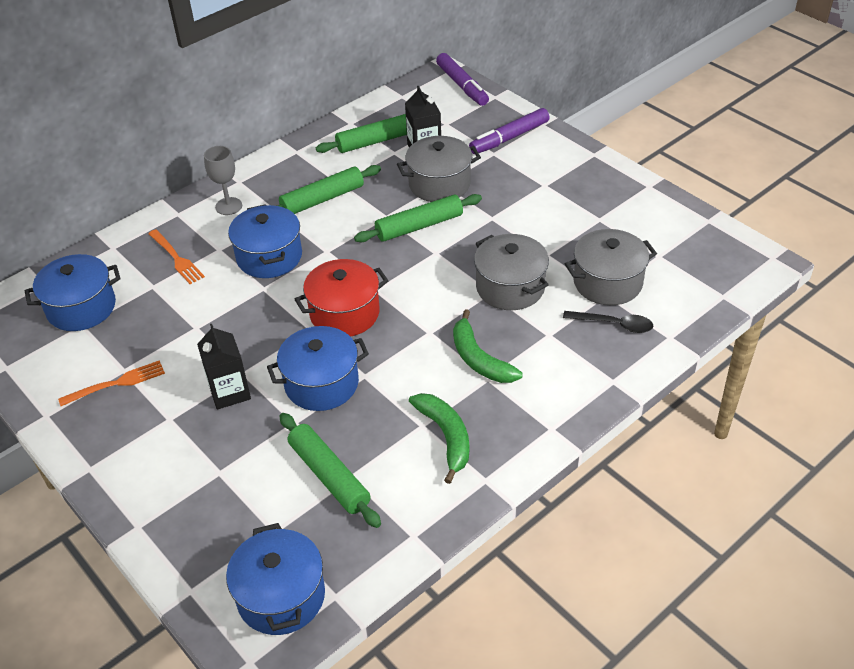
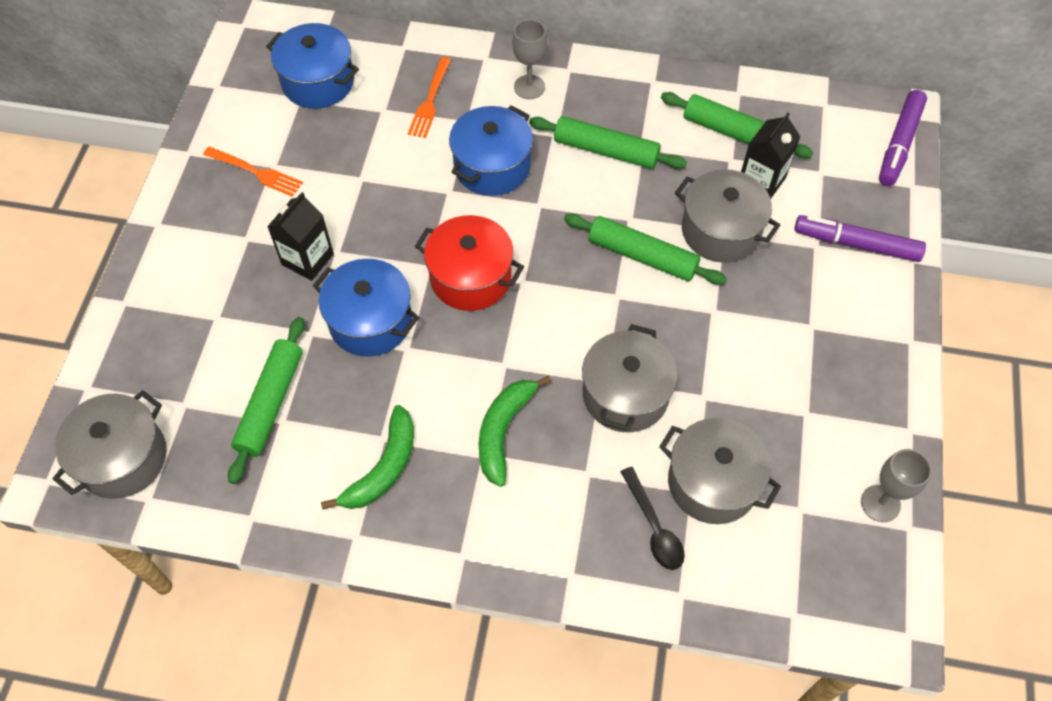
camera: 50 degrees right, 15 degrees up
blue pot [226,523,325,635] -> grey pot [52,390,167,499]
none -> grey goblet [861,449,932,522]

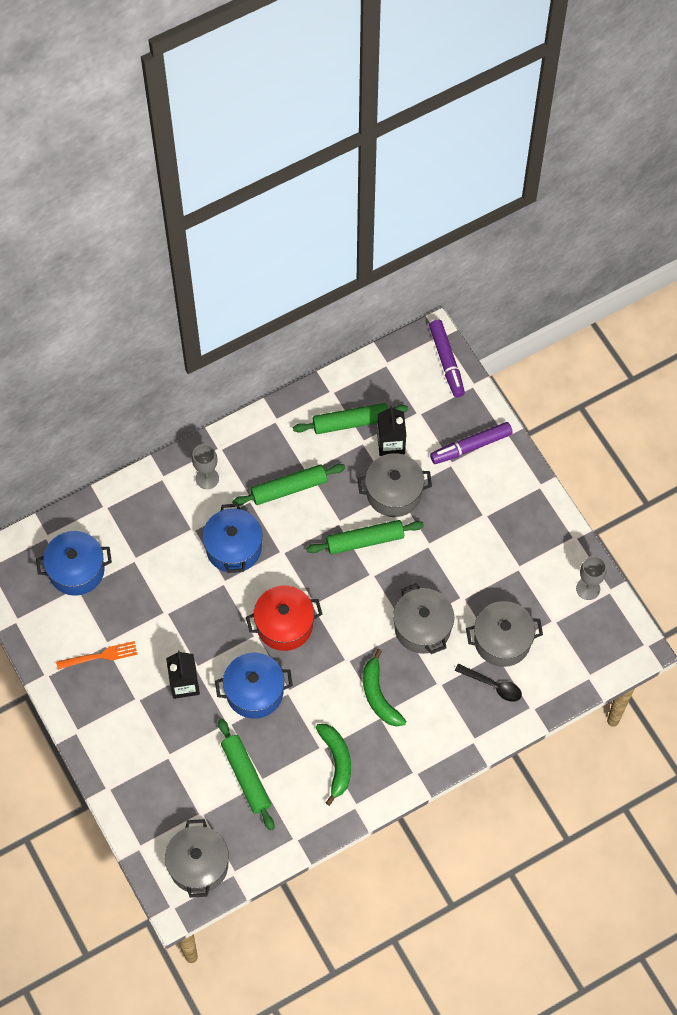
camera: 40 degrees left, 5 degrees up
orange fork [408,57,451,138] -> none

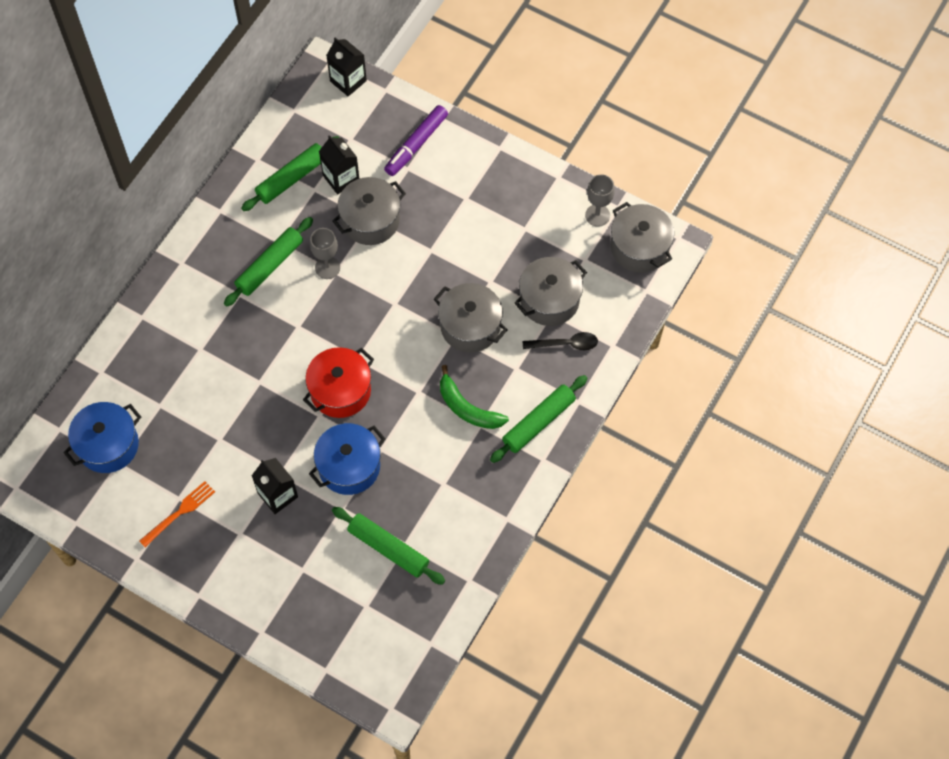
camera: 30 degrees left, 0 degrees up
grey pot [165,819,229,898] -> grey pot moved to [611,202,674,273]
grey goblet [192,444,219,489] -> grey goblet moved to [310,228,340,279]
blue pot [203,503,262,573] -> none
green rolling pin [306,520,424,554] -> green rolling pin moved to [490,375,588,463]
green banana [315,724,351,806] -> none
purple marker [429,320,465,397] -> black carton [326,38,367,96]

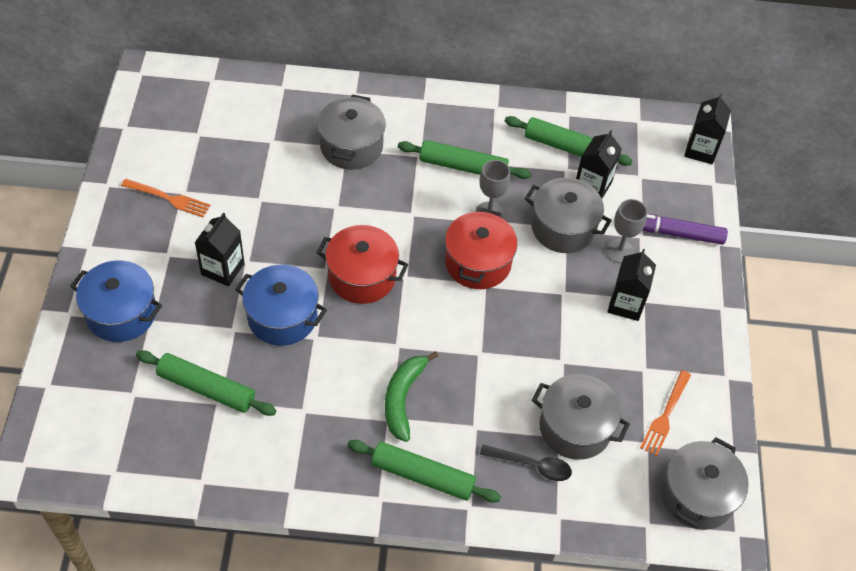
camera: 60 degrees right, 10 degrees down
blue pot [63,402,141,473] -> blue pot moved to [70,260,162,342]
green rolling pin [332,507,445,585] -> green rolling pin turned 75 degrees counterclockwise [136,350,276,416]
grey pot [434,283,507,353] -> grey pot moved to [317,94,386,170]
black spoon [523,332,598,350] -> black spoon turned 45 degrees counterclockwise [480,445,572,481]
grey goblet [585,174,615,227] -> grey goblet moved to [606,199,647,263]
none -> red pot [445,208,517,289]
none -> black carton [608,249,656,321]
none -> orange fork [640,370,691,456]

